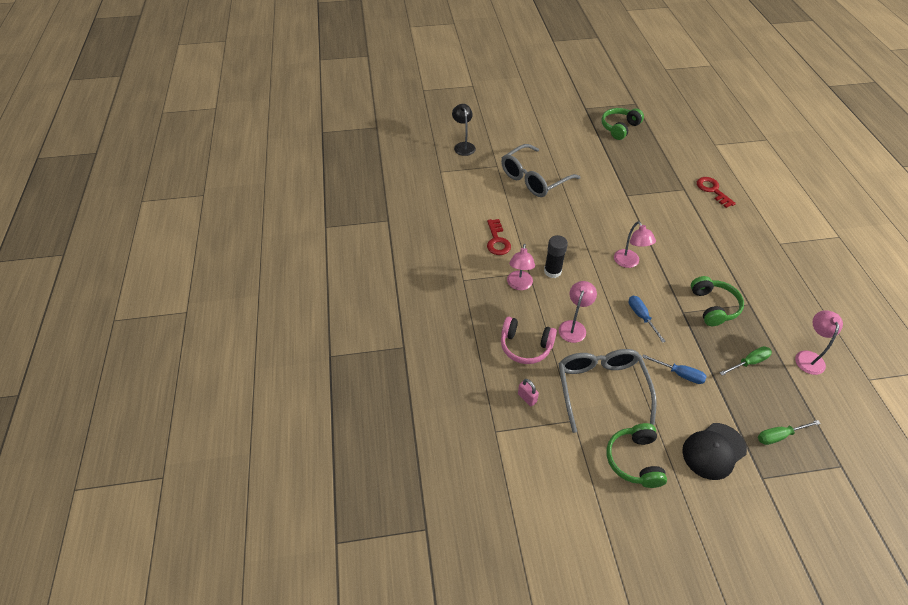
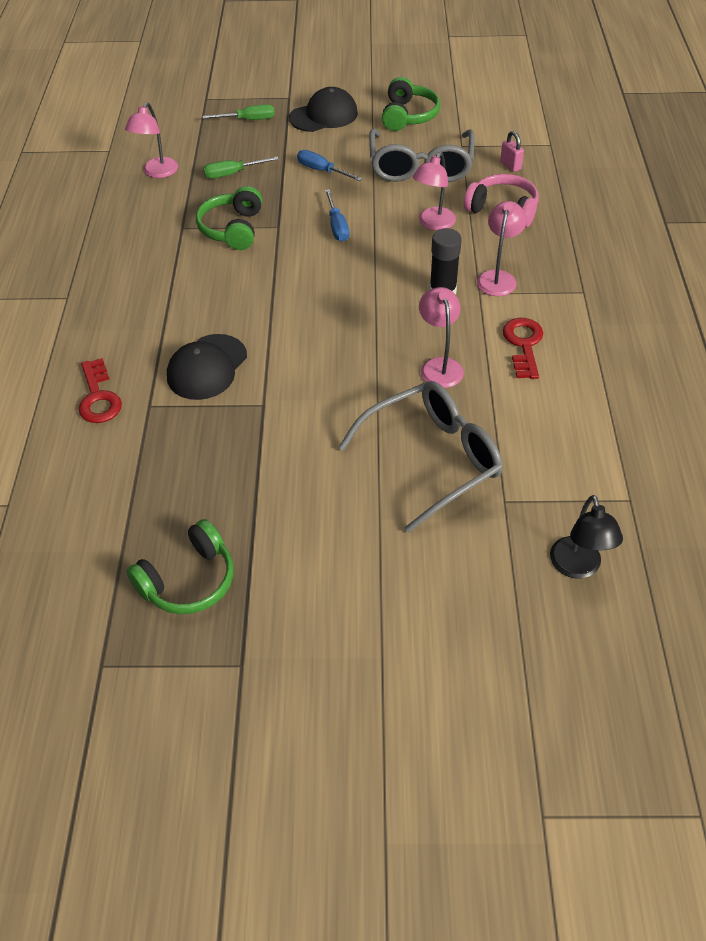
camera: 170 degrees left, 0 degrees up
pink lamp [614,221,656,268] -> pink lamp moved to [419,287,464,388]
none -> black cap [167,334,247,400]

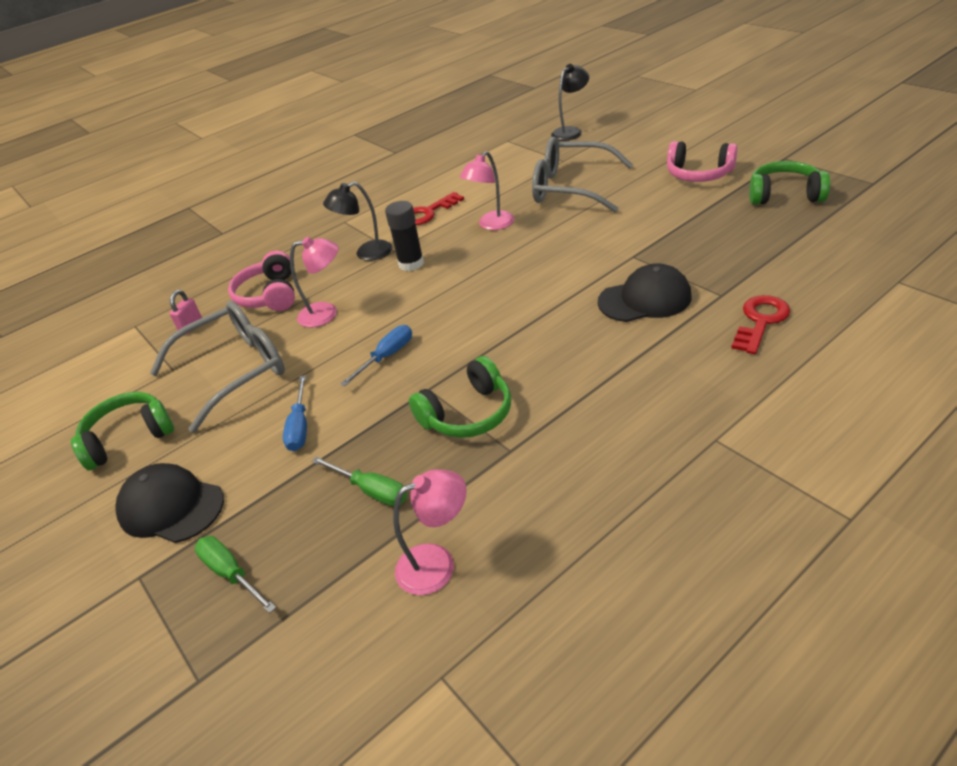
camera: 125 degrees left, 10 degrees down
pink lamp [477,201,527,296] -> black lamp [323,182,392,261]
none -> pink headphones [667,141,738,182]

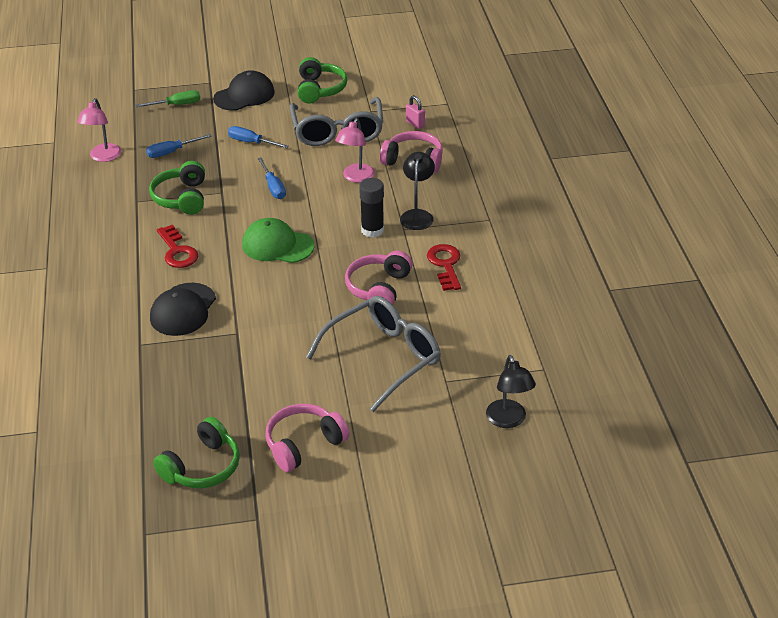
camera: 115 degrees right, 0 degrees up
green screwdriver [312,457,407,506] -> blue screwdriver [146,134,212,158]
pink lamp [460,151,514,230] -> pink headphones [345,251,412,305]
red key [732,295,790,354] -> red key moved to [157,225,198,268]
none -> green cap [242,218,315,263]

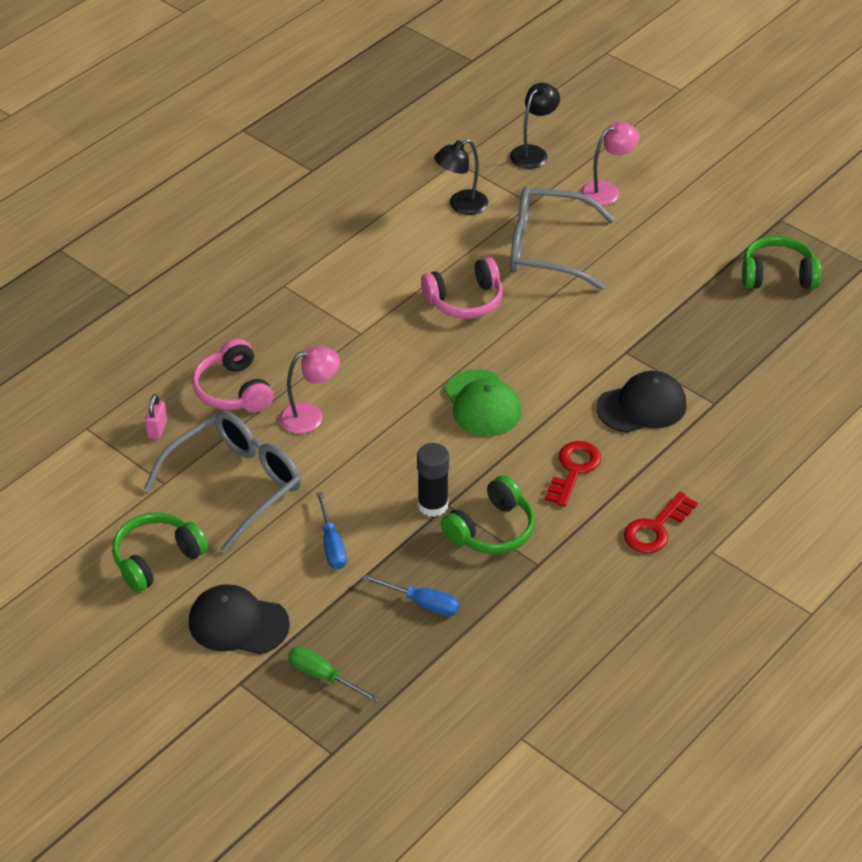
camera: 130 degrees left, 5 degrees up
pink lamp [77,98,122,162] -> pink lamp moved to [581,122,639,206]
blue screwdriver [258,157,286,199] -> none
pink headphones [265,404,350,472] -> none
black glue stick [359,178,384,238] -> black glue stick moved to [417,443,449,517]
black lamp [400,152,435,230] -> black lamp moved to [434,139,488,215]
red key [427,244,461,291] -> red key moved to [624,492,698,553]

